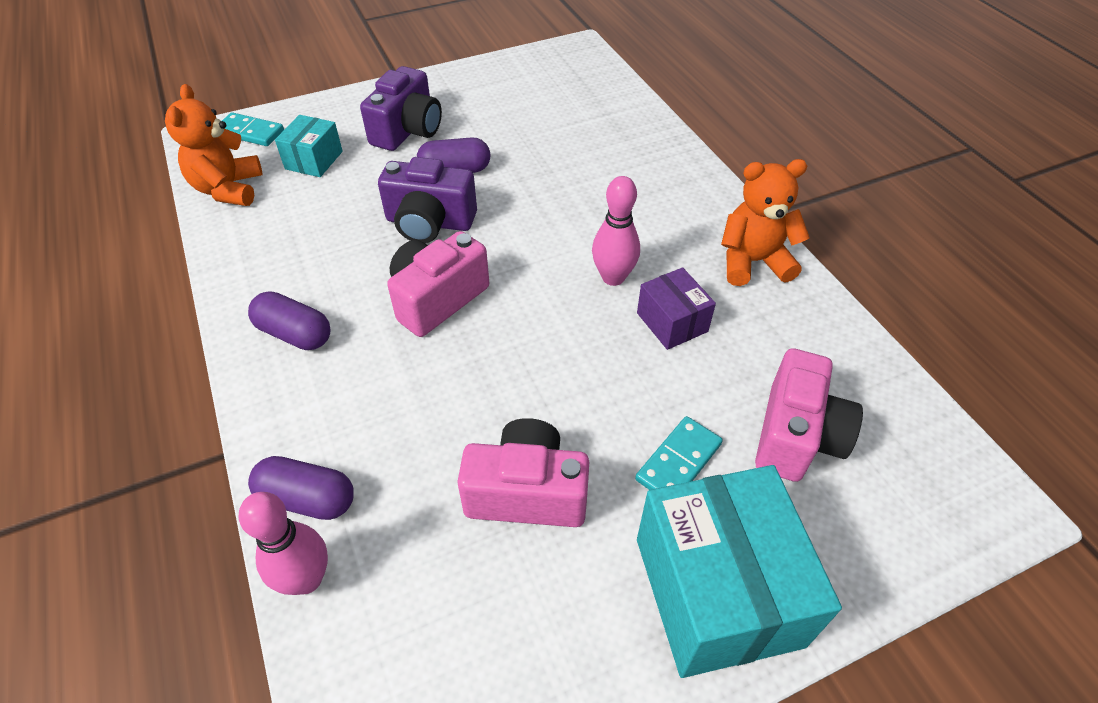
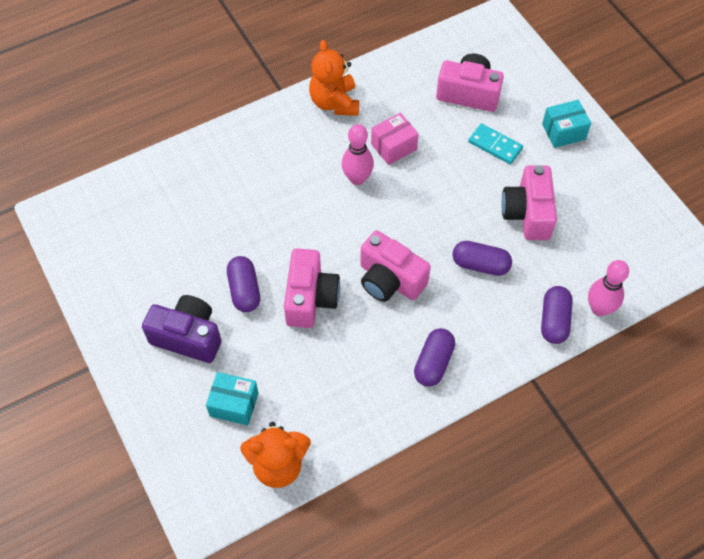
camera: 95 degrees left, 10 degrees up
turquoise domino [222,112,284,146] -> none
purple camera [378,157,477,243] -> pink camera [284,249,340,328]
purple box [637,267,716,350] -> pink box [371,113,419,165]
turquoise box [637,465,842,678] -> turquoise box [542,100,591,148], size x0.51
none -> purple capsule [452,241,512,276]

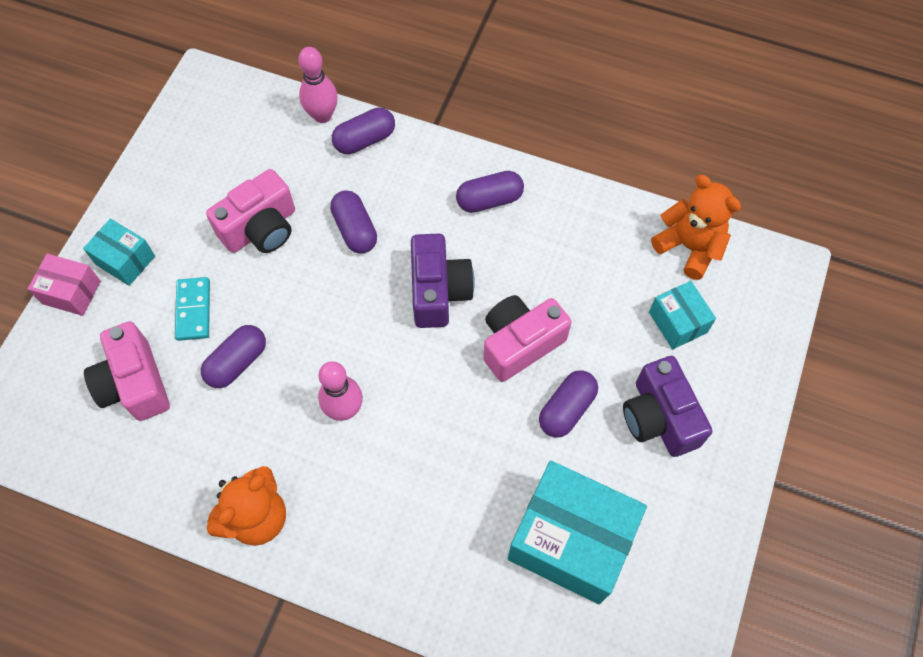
camera: 130 degrees left, 5 degrees up
pink camera [360,231,431,302] -> purple camera [411,234,475,328]
pink box [371,113,419,165] -> pink box moved to [28,254,101,316]
none -> purple capsule [201,325,266,388]
none -> turquoise box [507,461,647,604]

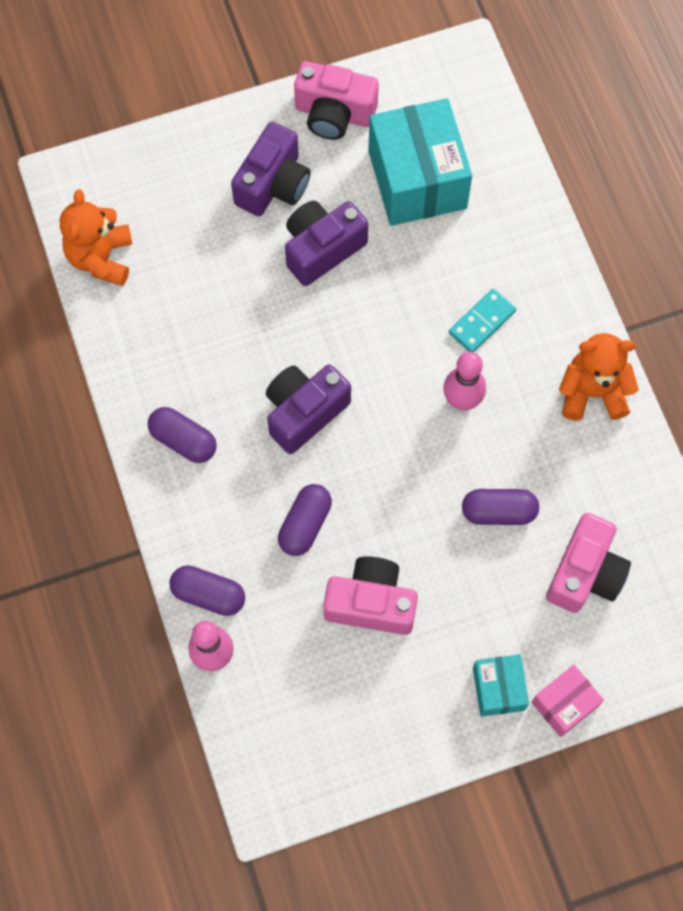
camera: 130 degrees left, 5 degrees up
pink box [28,254,101,316] -> pink box turned 75 degrees clockwise [531,665,604,737]
turquoise domino [175,277,210,341] -> turquoise domino moved to [449,288,516,352]
pink camera [483,295,572,382] -> pink camera moved to [294,61,379,140]
purple capsule [539,370,598,438] -> purple camera [285,201,368,286]
turquoise box [649,281,716,350] -> none

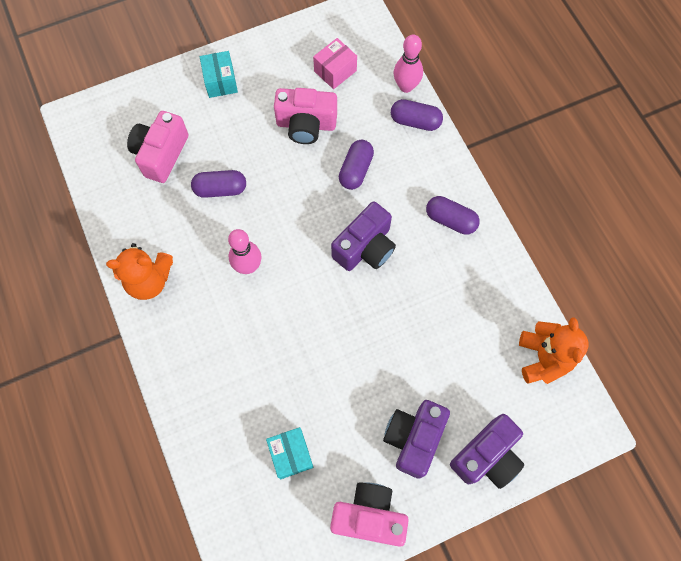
camera: 175 degrees right, 0 degrees up
purple camera [285,201,368,286] -> purple camera moved to [450,414,524,489]
turquoise box [368,98,472,226] -> turquoise box [266,427,314,479], size x0.51
turquoise domino [449,288,516,352] -> none
pink box [531,665,604,737] -> pink box moved to [313,38,357,89]

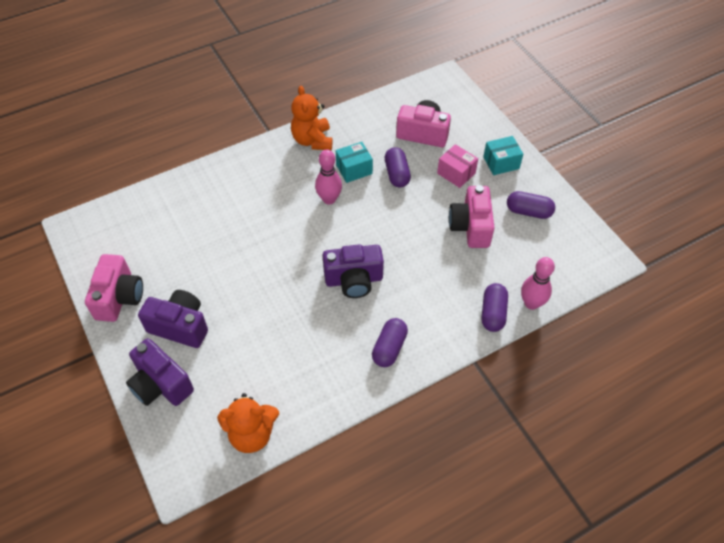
camera: 85 degrees right, 15 degrees down
turquoise box [266,427,314,479] -> turquoise box moved to [336,142,373,183]
pink box [313,38,357,89] -> pink box moved to [437,144,478,188]
purple camera [331,201,396,271] -> purple camera turned 45 degrees counterclockwise [323,244,384,298]
purple capsule [339,140,374,190] -> purple capsule moved to [507,191,555,219]

